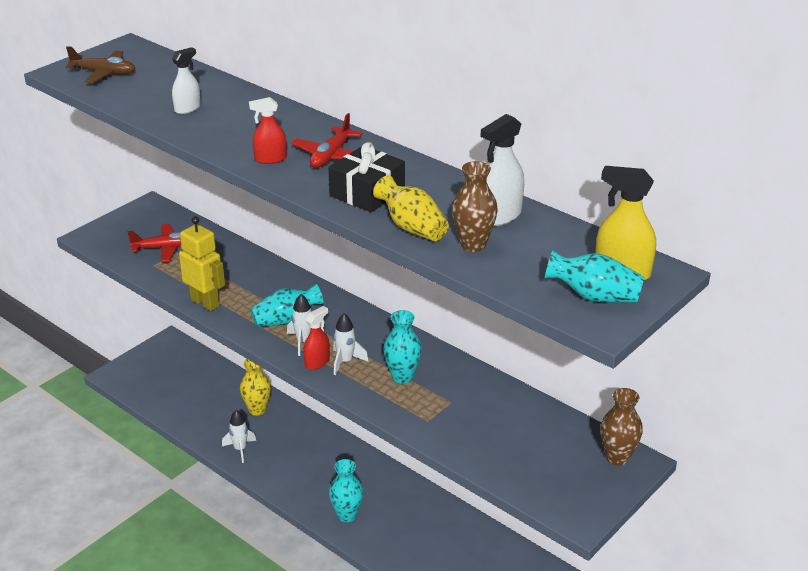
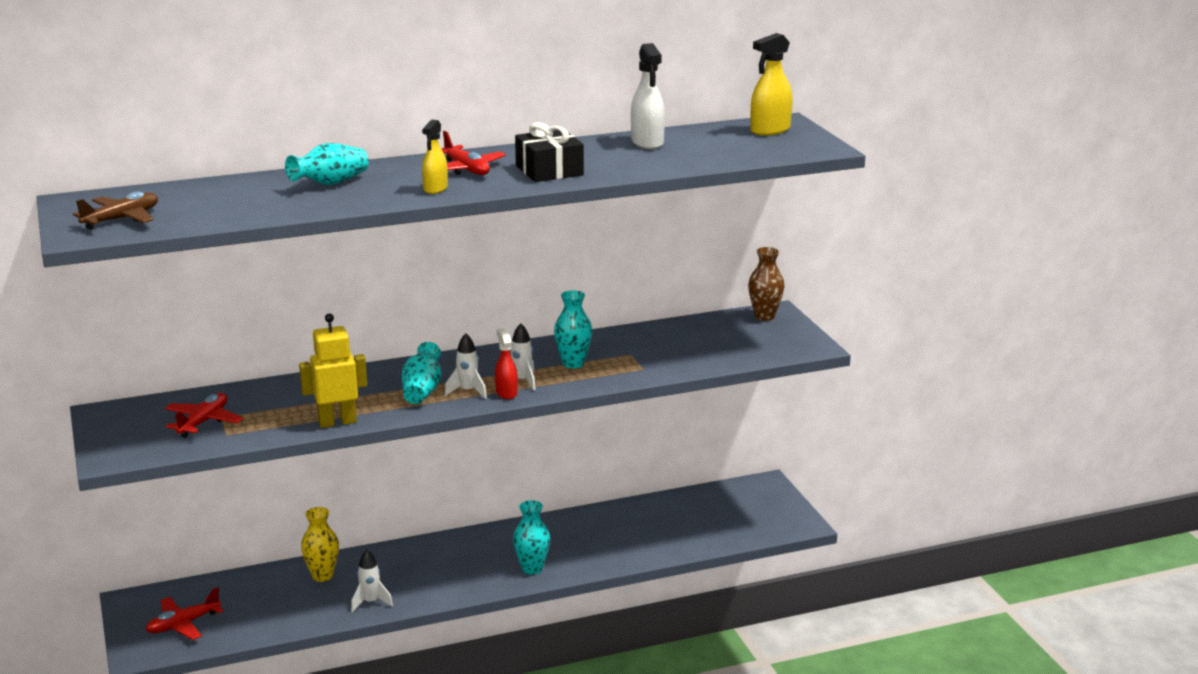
camera: 60 degrees left, 10 degrees down
white spray bottle [172,47,201,114] -> none
red spray bottle [249,97,287,164] -> yellow spray bottle [422,120,448,194]
yellow vase [373,175,449,241] -> none
brown vase [452,161,498,252] -> none
turquoise vase [545,250,644,303] -> turquoise vase moved to [285,143,369,185]
none -> red plane [145,587,224,640]

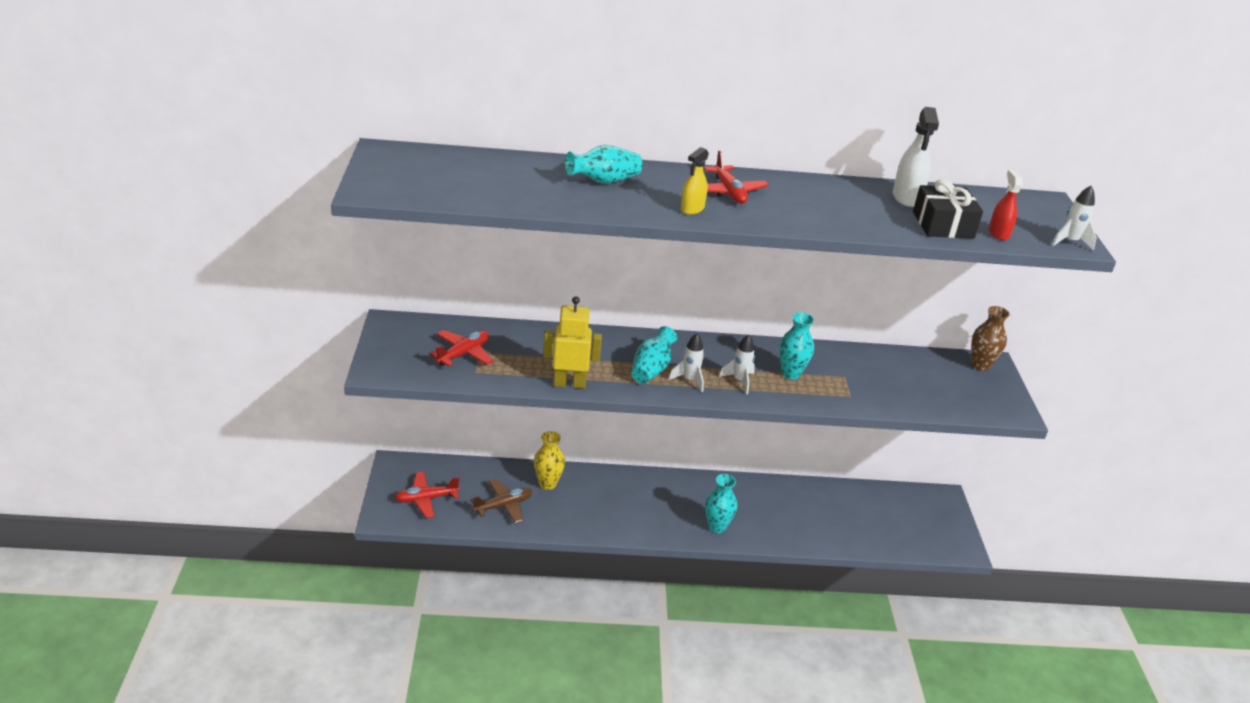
camera: 15 degrees right, 10 degrees up
brown plane [73,191,158,230] -> brown plane moved to [471,479,532,523]
white rocket [351,550,393,612] -> white rocket moved to [1052,186,1097,251]
red spray bottle [495,328,518,399] -> red spray bottle moved to [989,170,1023,240]
black gift [515,122,584,182] -> black gift moved to [913,179,983,238]
yellow spray bottle [751,33,793,136] -> none

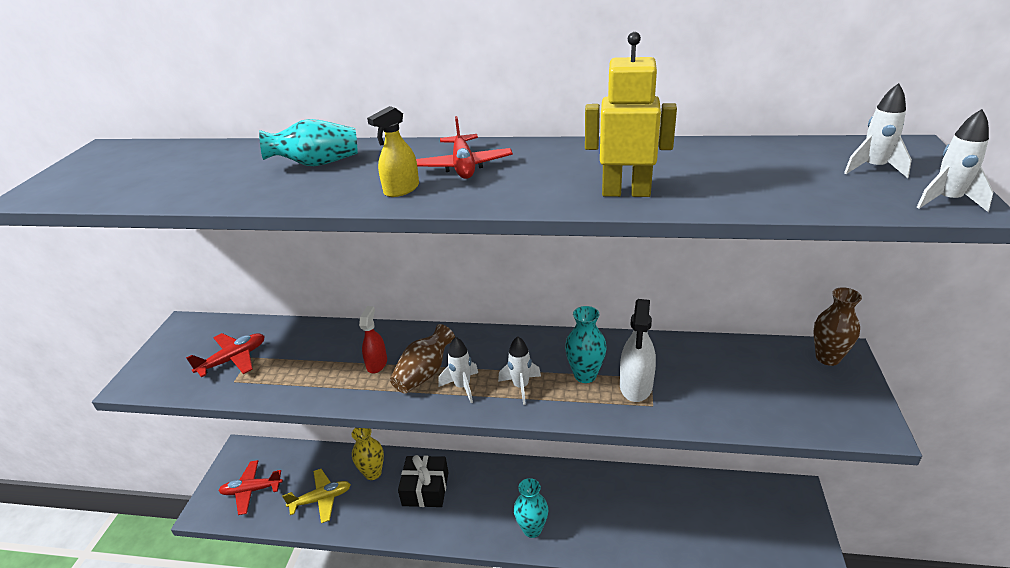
camera: 15 degrees right, 0 degrees up
brown plane [471,479,532,523] -> yellow plane [282,469,351,523]
yellow robot [543,296,602,388] -> yellow robot moved to [585,32,677,197]
turquoise vase [631,326,677,383] -> brown vase [390,324,455,394]
white spray bottle [893,107,939,207] -> white spray bottle moved to [620,299,656,402]
black gift [913,179,983,238] -> black gift moved to [398,455,449,507]
red spray bottle [989,170,1023,240] -> red spray bottle moved to [359,306,387,373]
none -> white rocket [844,83,912,178]

